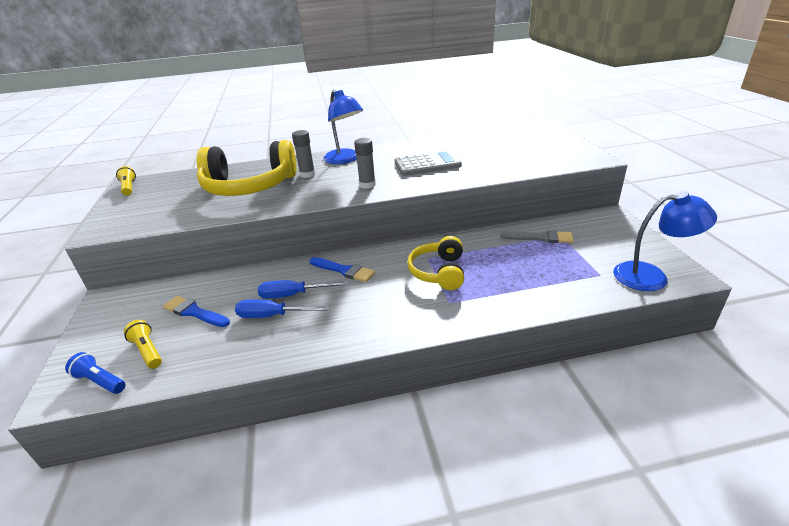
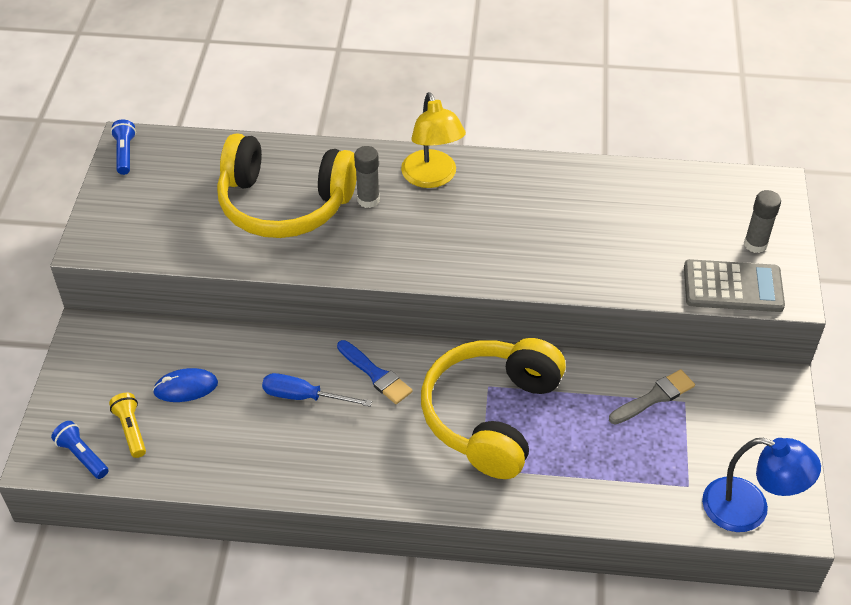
camera: 15 degrees right, 15 degrees up
yellow flashlight [116,166,136,196] -> blue flashlight [111,120,136,175]
blue brush [163,296,230,327] -> blue mouse [153,368,218,402]
blue screwdriver [235,300,330,318] -> none
blue lamp [324,90,363,164] -> yellow lamp [401,92,466,188]
grey glue stick [354,138,376,189] -> grey glue stick moved to [744,190,781,253]
grey calculator [394,150,462,176] -> grey calculator moved to [684,259,785,312]
yellow headphones [407,236,464,290] -> yellow headphones [421,338,566,479], size x1.73
grey brush [500,230,574,243] -> grey brush turned 60 degrees counterclockwise [609,369,695,425]

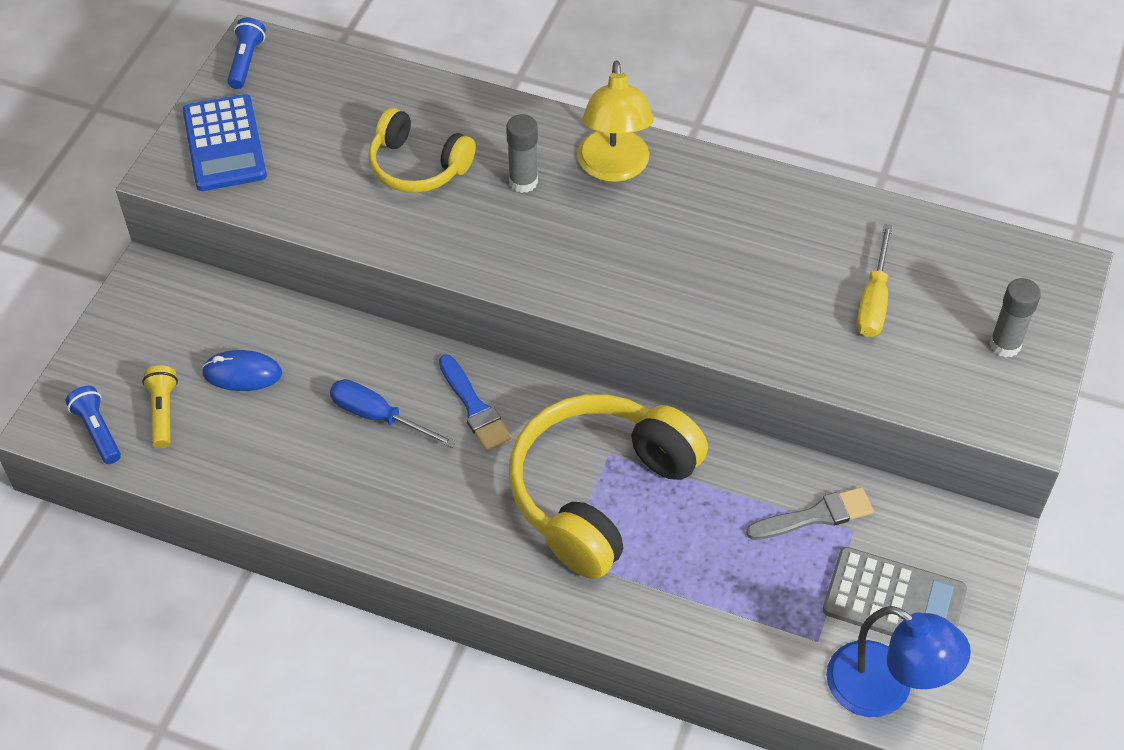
camera: 15 degrees right, 5 degrees up
yellow headphones [217,133,357,238] -> yellow headphones [368,108,476,193], size x0.58
grey calculator [684,259,785,312] -> grey calculator moved to [823,547,967,636]
none -> blue calculator [183,94,267,191]
none -> yellow screwdriver [856,224,893,337]

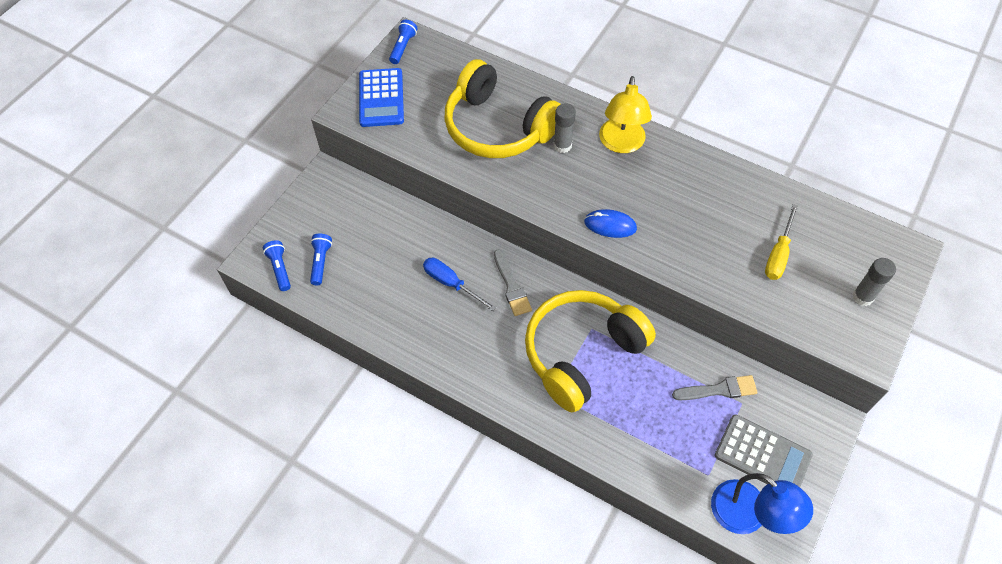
camera: 10 degrees right, 5 degrees up
yellow flashlight [142,365,178,448] -> blue flashlight [310,234,332,286]
blue mouse [201,350,282,391] -> blue mouse moved to [584,209,637,238]
yellow headphones [368,108,476,193] -> yellow headphones [444,59,561,158], size x1.73
blue brush [439,354,512,451] -> grey brush [494,249,532,316]

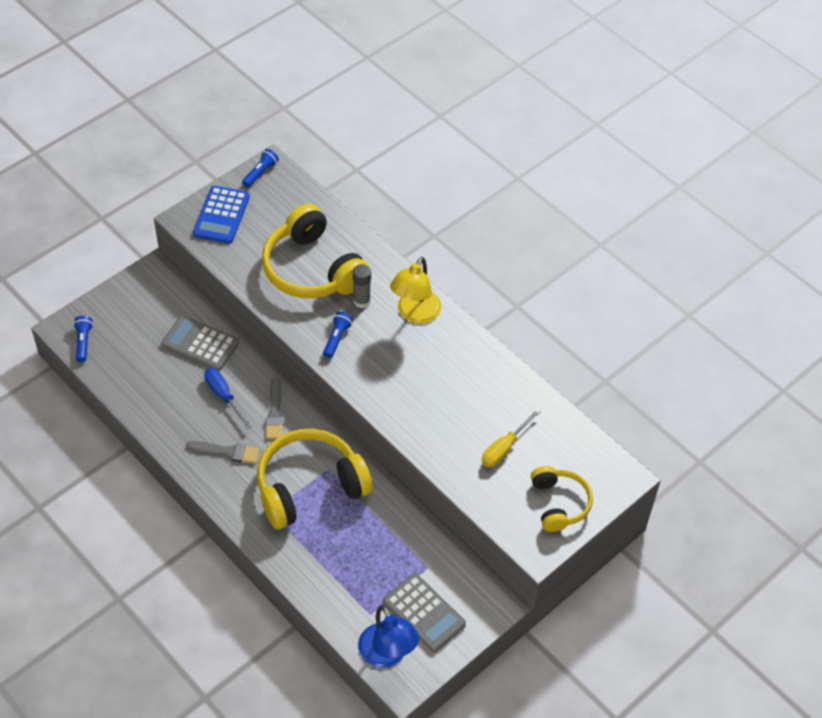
camera: 15 degrees right, 5 degrees down
blue flashlight [310,234,332,286] -> blue flashlight moved to [323,312,353,358]
blue mouse [584,209,637,238] -> none
grey brush [672,375,758,400] -> grey brush moved to [186,441,260,464]
grey glue stick [852,258,896,306] -> yellow headphones [531,466,593,532]
none -> grey calculator [161,316,239,371]

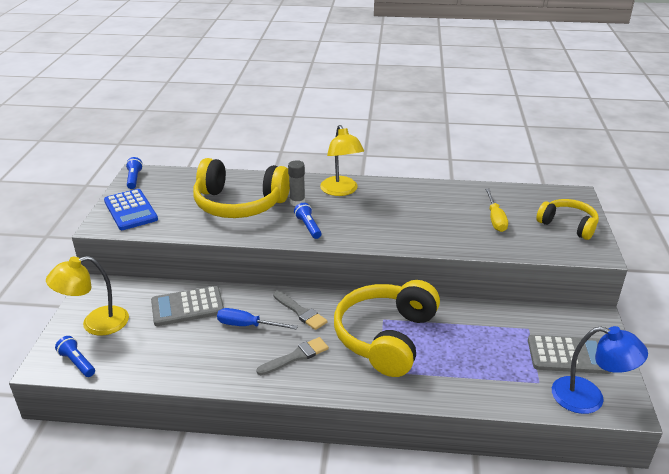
camera: 40 degrees left, 20 degrees down
none -> yellow lamp [46,256,129,336]

